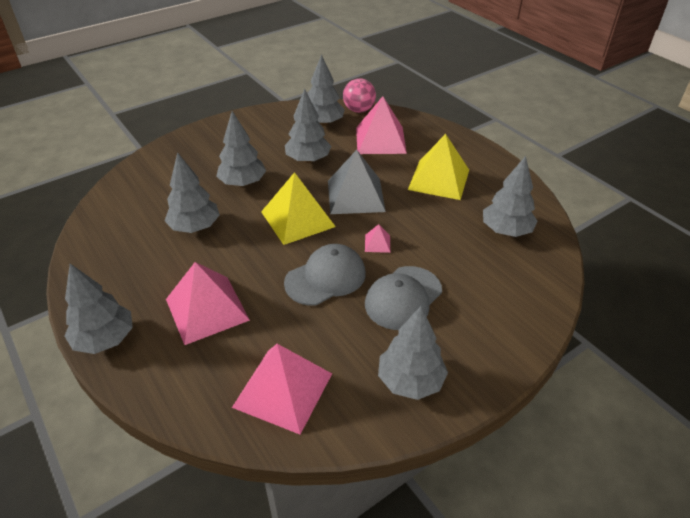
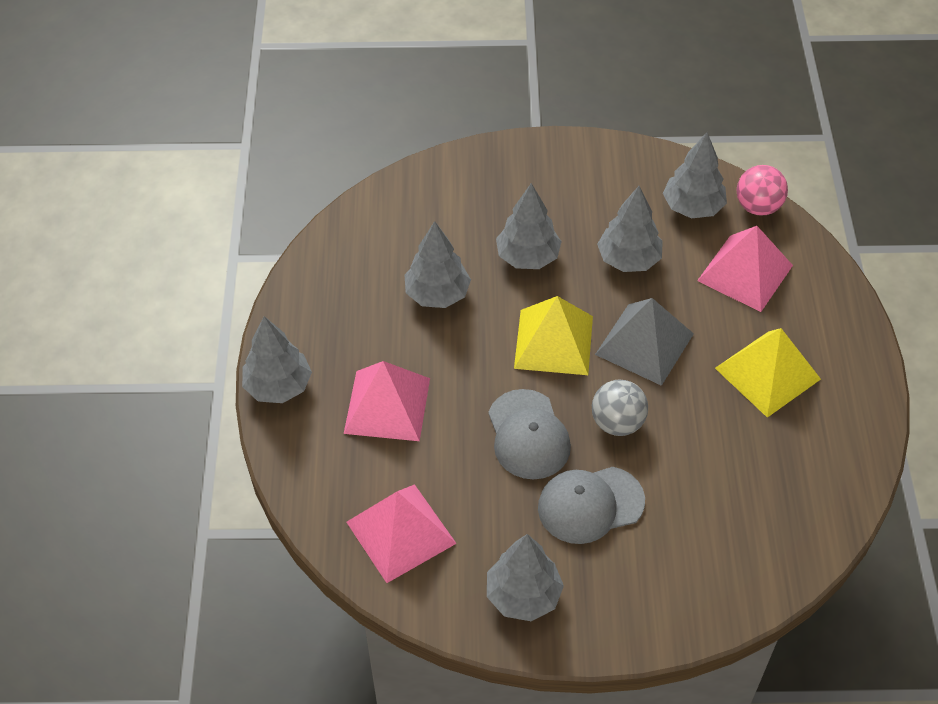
camera: 35 degrees right, 10 degrees up
grey cap [284,244,366,306] -> grey cap turned 75 degrees clockwise [488,389,571,480]
pink pyramid [365,224,390,253] -> grey ball [592,380,648,436]
grey tree [483,156,538,237] -> none

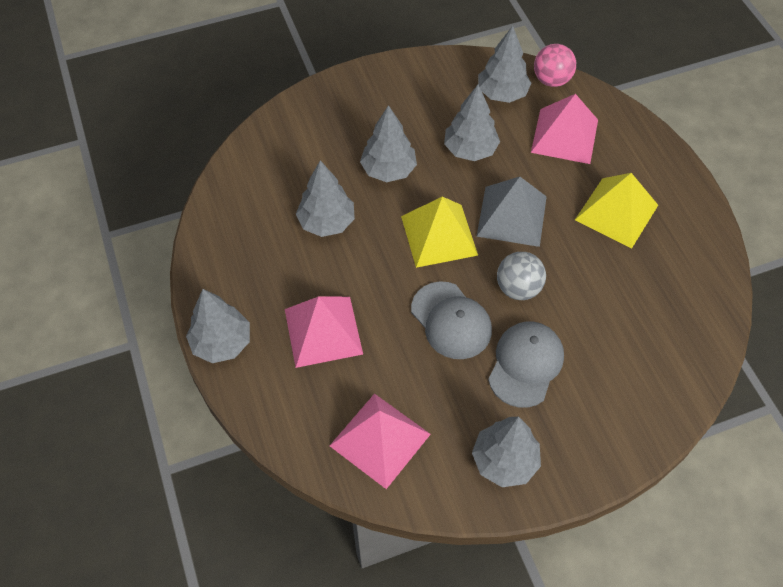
camera: 20 degrees left, 5 degrees up
grey cap [538,467,645,544] -> grey cap turned 150 degrees clockwise [488,321,564,408]

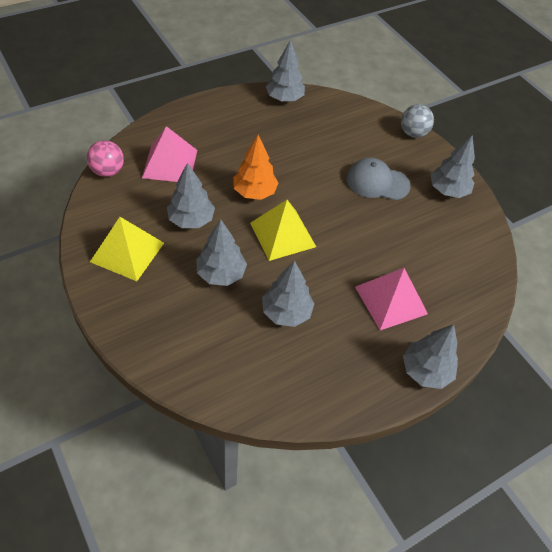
camera: 105 degrees left, 5 degrees down
pink pyramid [330,393,431,489] -> none
grey cap [411,281,492,359] -> none
grey pyramid [476,177,547,247] -> orange tree [233,135,278,200]
grey tree [478,26,531,103] -> grey tree moved to [266,40,305,102]
grey ball [497,252,546,300] -> grey ball moved to [401,104,434,138]
yellow pyramid [575,173,658,248] -> yellow pyramid moved to [90,217,164,281]

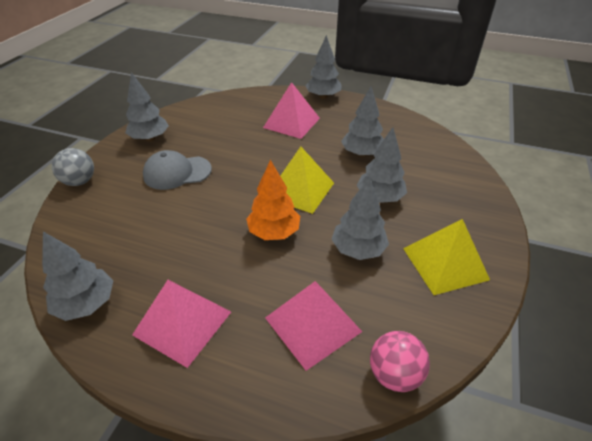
camera: 125 degrees left, 10 degrees down
grey cap [346,158,411,200] -> grey cap turned 105 degrees clockwise [143,150,212,190]
none -> pink pyramid [132,280,231,368]

